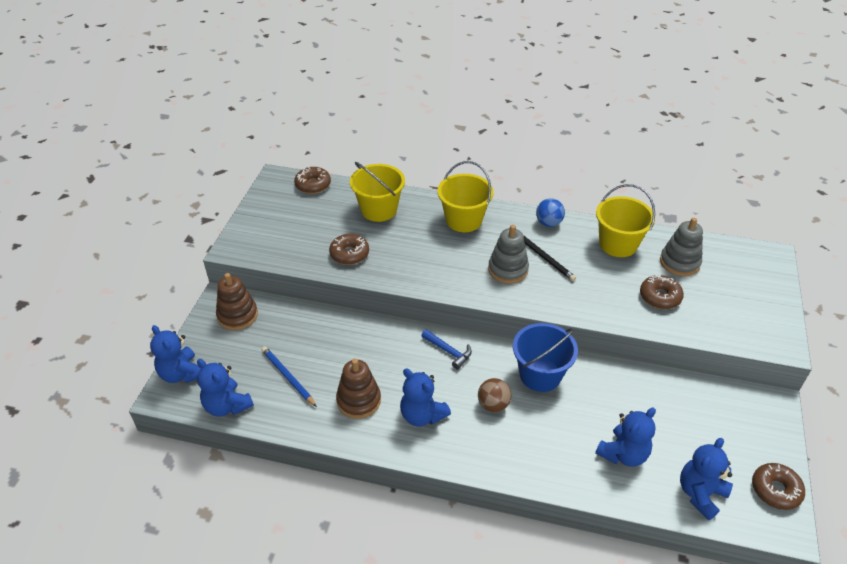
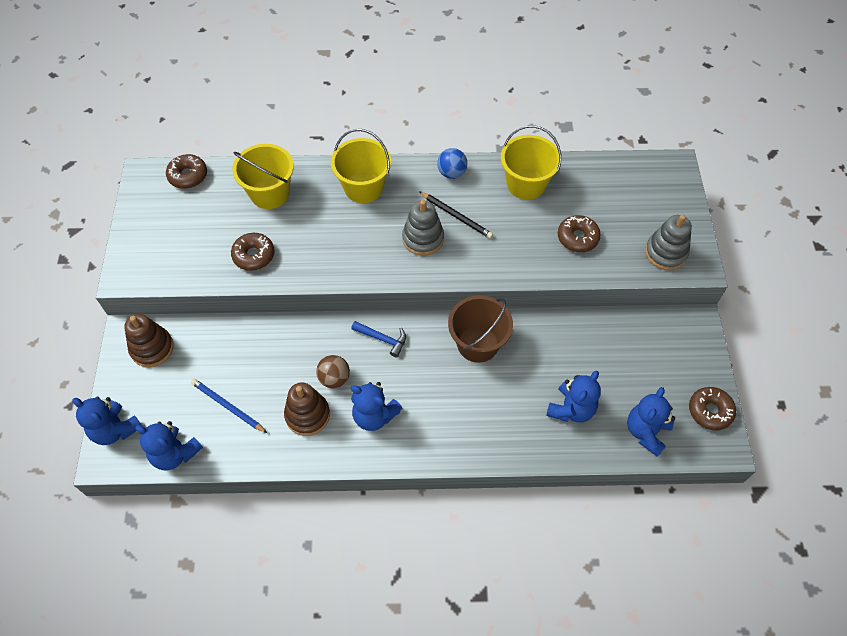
camera: 15 degrees left, 15 degrees up
brown ball [478,378,511,412] -> brown ball moved to [316,355,350,388]
blue bucket [513,323,578,392] -> brown bucket [448,295,513,363]
grey stacking toy [660,218,703,276] -> grey stacking toy moved to [645,214,692,270]

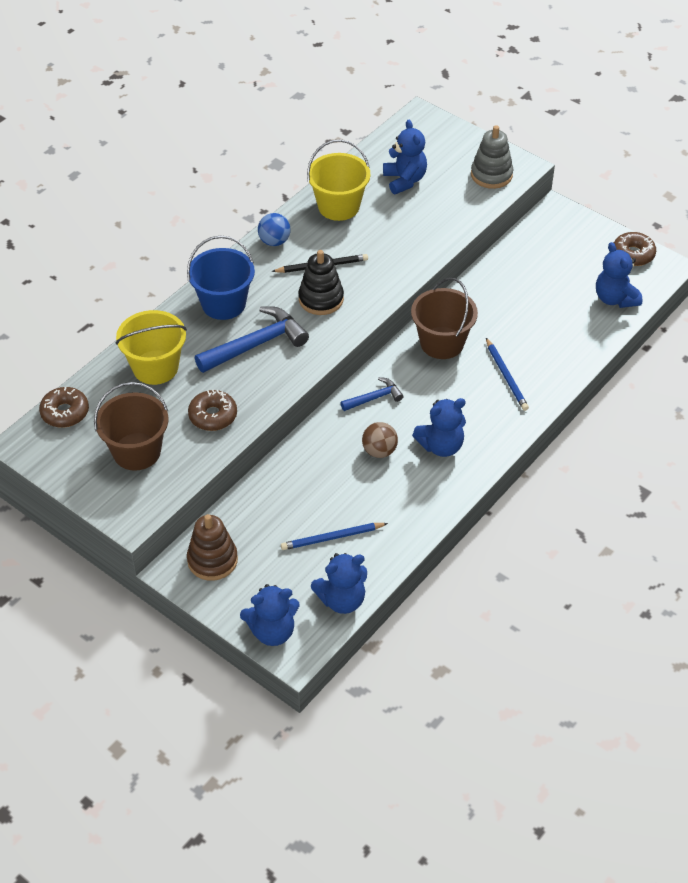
camera: 50 degrees left, 10 degrees down
brown stacking toy [284,382,330,436] -> none
yellow bucket [331,129,391,203] -> blue bucket [187,236,255,320]
grey stacking toy [402,200,444,256] -> black stacking toy [298,250,344,315]
blue teddy bear [546,371,601,423] -> blue teddy bear moved to [383,120,427,194]
brown donut [558,215,601,252] -> none
none -> brown bucket [94,382,168,471]
none -> blue hammer [195,306,309,373]
none -> blue pencil [486,338,529,411]

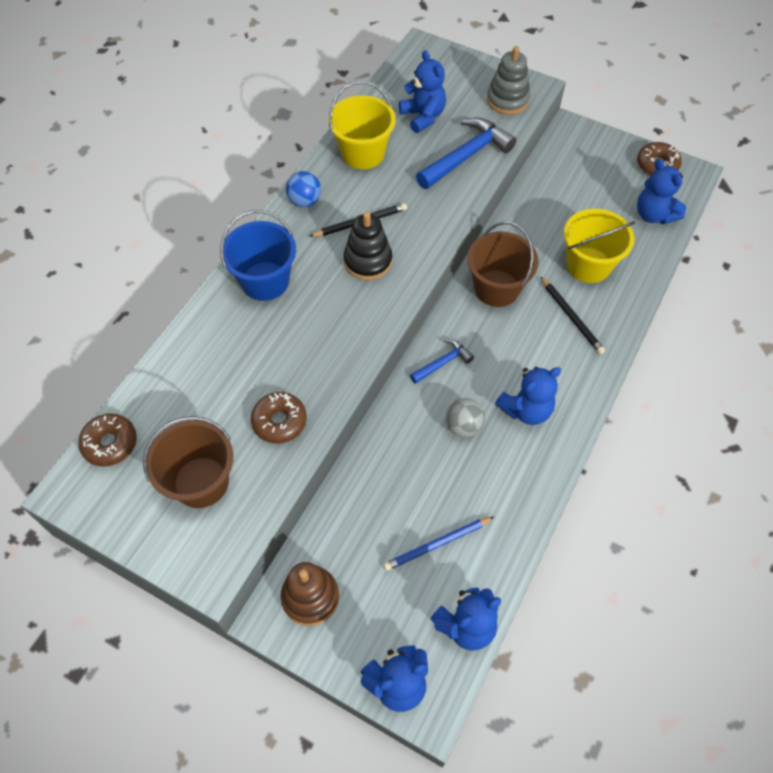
camera: 10 degrees left, 10 degrees up
yellow bucket [116,310,187,385] -> yellow bucket moved to [564,209,635,283]
blue hammer [195,306,309,373] -> blue hammer moved to [416,118,516,189]
brown ball [362,422,398,458] -> grey ball [445,398,485,437]
blue pencil [486,338,529,411] -> black pencil [540,276,605,354]

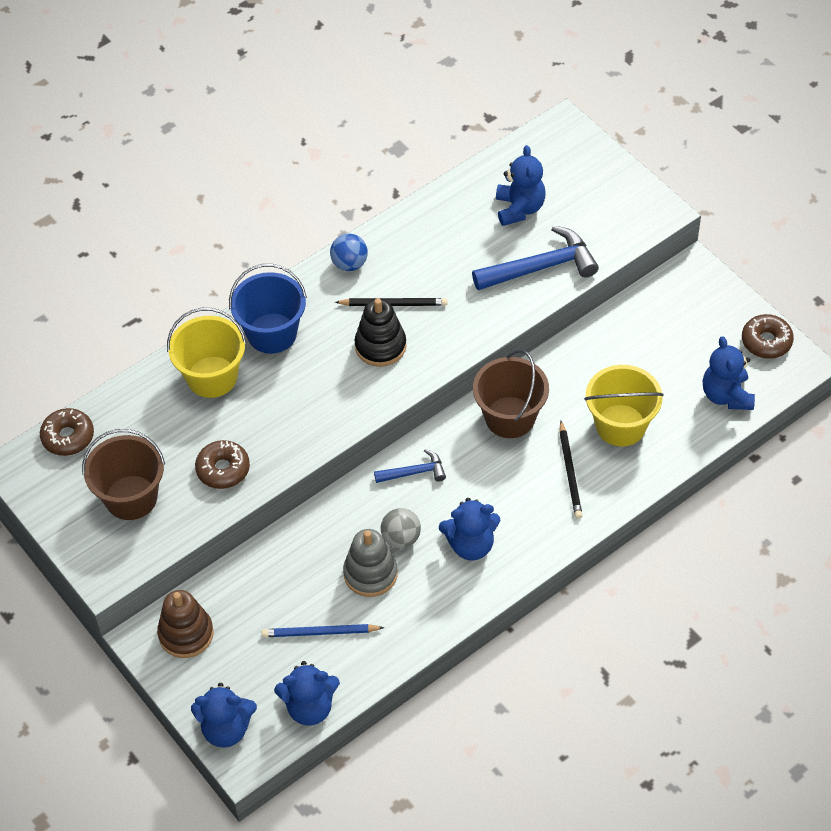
camera: 25 degrees right, 5 degrees down
yellow bucket [328,81,396,169] -> yellow bucket moved to [167,308,246,398]
grey stacking toy [487,46,530,115] -> grey stacking toy moved to [343,529,398,597]

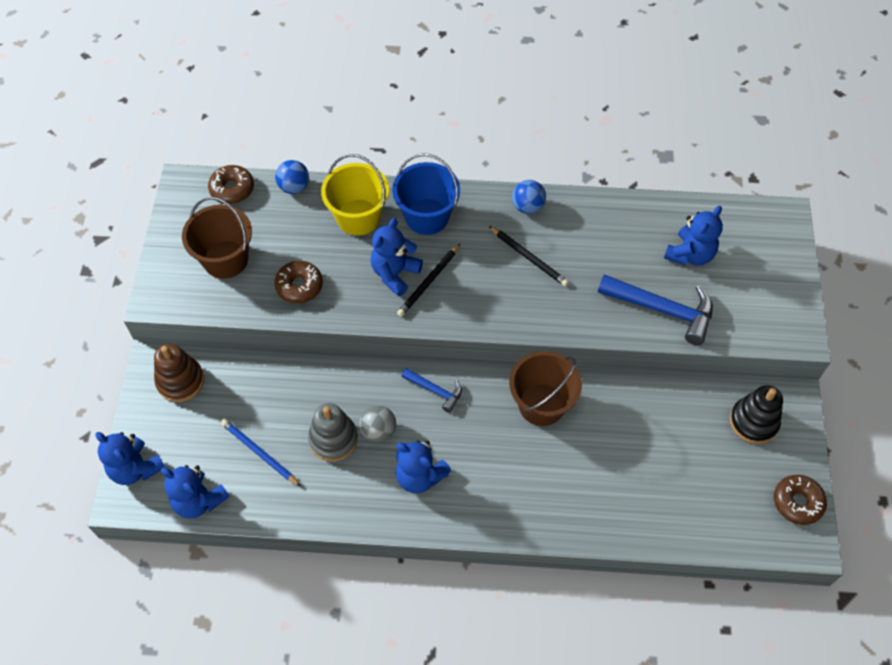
camera: 40 degrees right, 5 degrees up
black stacking toy [355,298,406,367] -> black stacking toy moved to [730,385,783,444]
black pencil [559,421,583,519] -> black pencil moved to [397,244,460,317]
yellow bucket [584,365,664,447] -> none
blue teddy bear [703,336,755,410] -> blue teddy bear moved to [371,218,423,296]
none -> blue ball [275,160,309,194]

